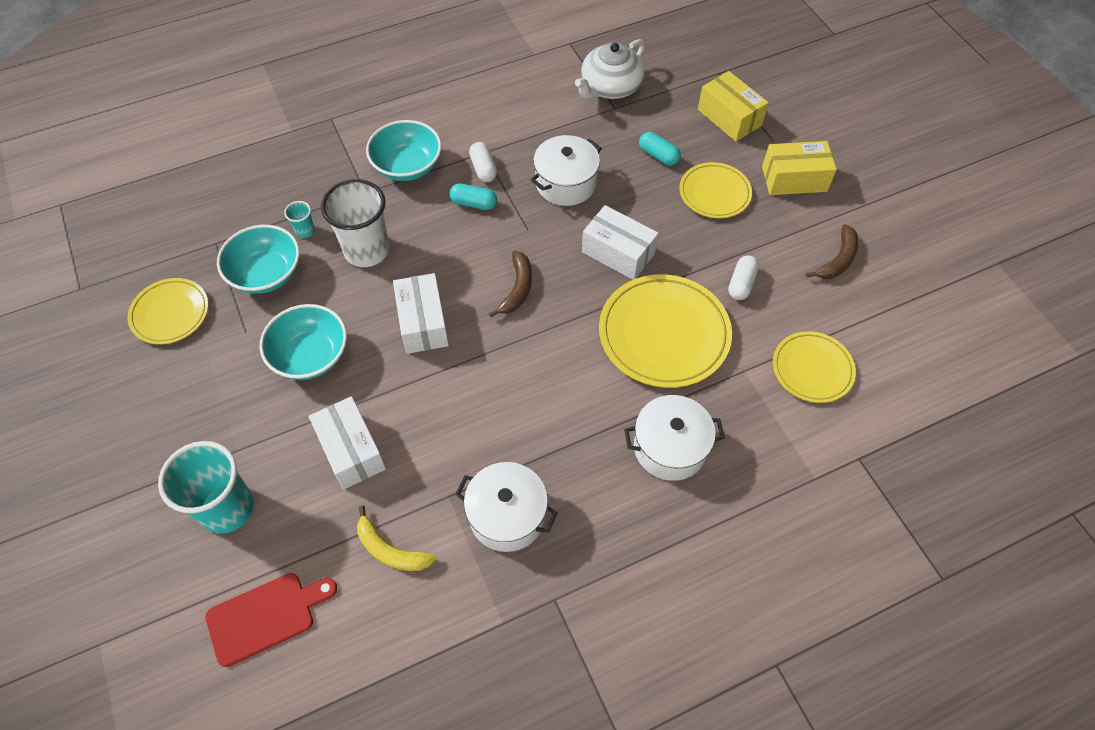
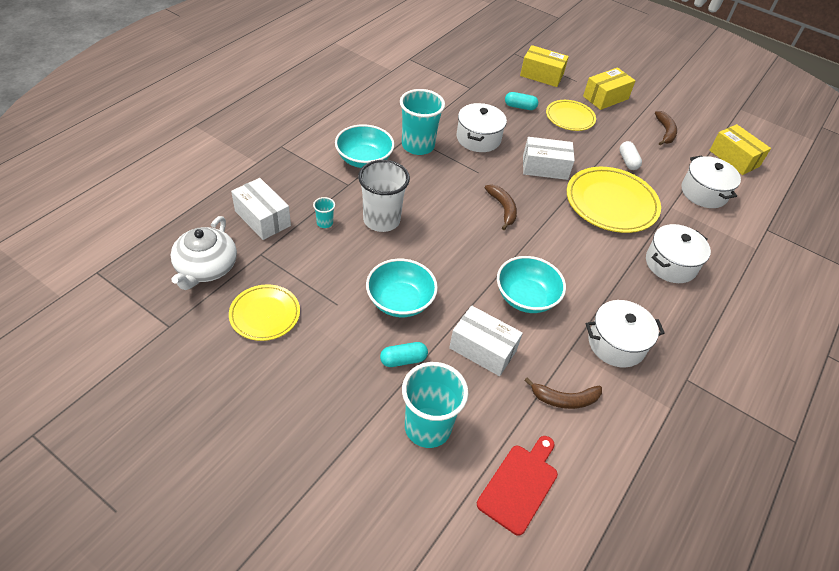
camera: 35 degrees left, 10 degrees down
turquoise bowl [217,225,300,294] -> turquoise bowl moved to [497,256,566,313]
yellow banana [357,506,436,571] -> brown banana [524,378,602,409]
white box [393,273,449,354] -> white box moved to [231,178,291,240]
turquoise capsule [449,183,497,210] -> turquoise capsule moved to [380,342,428,367]
white capsule [469,142,497,182] -> turquoise cup [400,89,445,155]
white teapot [575,39,645,99] -> white teapot moved to [171,216,237,290]
yellow plate [773,331,856,403] -> white pot [681,156,741,208]
none -> yellow box [709,124,771,175]

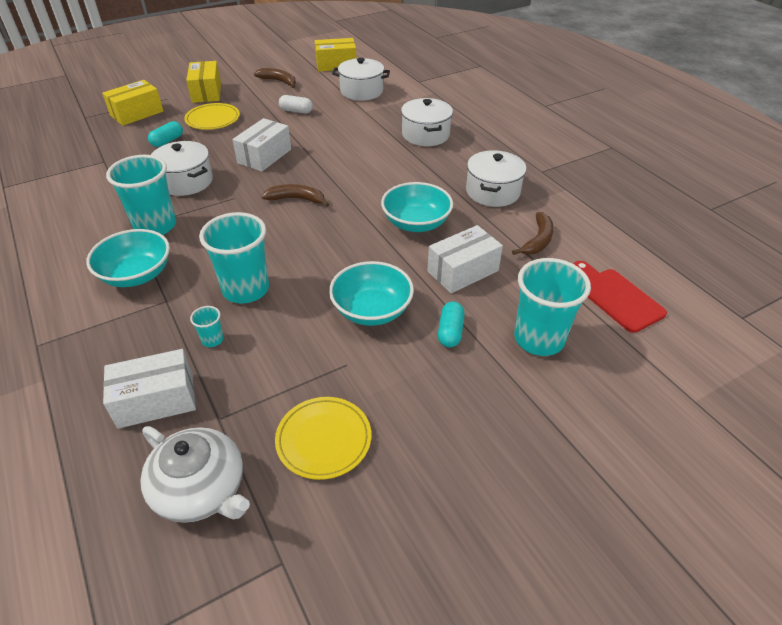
camera: 60 degrees left, 5 degrees down
white cup [358,160,410,232] -> turquoise cup [199,212,269,304]
yellow plate [567,167,661,233] -> none

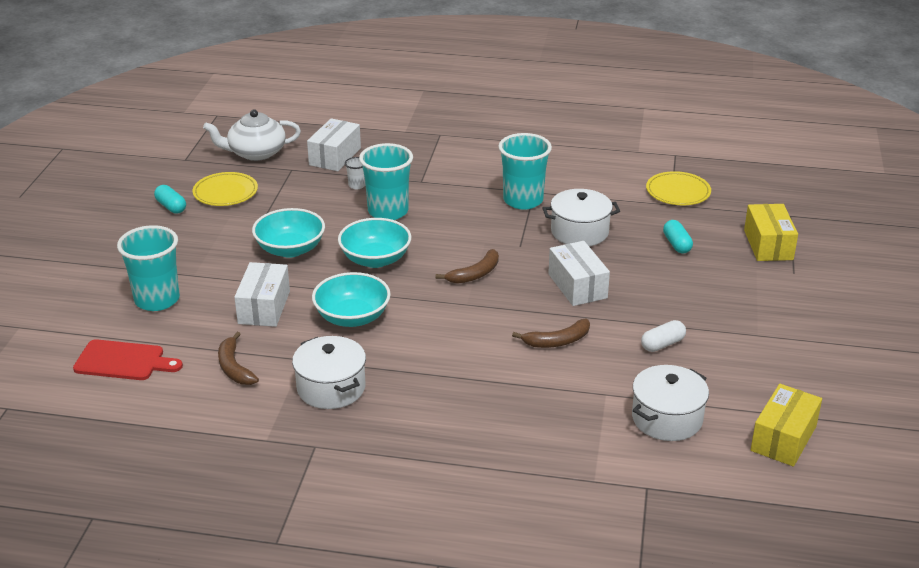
camera: 130 degrees right, 10 degrees down
turquoise bowl [86,229,170,287] -> turquoise bowl moved to [338,218,411,268]
yellow plate [184,103,240,130] -> yellow plate moved to [646,171,711,205]
yellow box [186,61,221,103] -> none
turquoise cup [190,306,224,347] -> white cup [345,157,365,189]
brown banana [254,68,296,88] -> brown banana moved to [512,319,590,348]
white pot [401,98,453,146] -> none
turquoise capsule [438,302,465,347] -> turquoise capsule moved to [154,185,186,214]

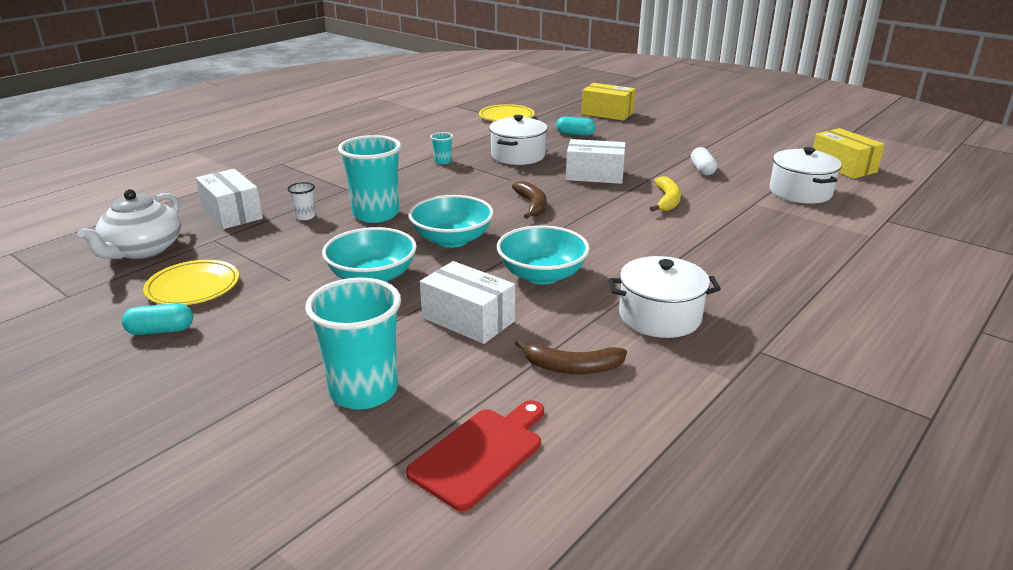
camera: 60 degrees left, 5 degrees down
turquoise cup [498,133,552,210] -> turquoise cup [430,132,453,164], size x0.44
brown banana [512,319,590,348] -> yellow banana [650,176,681,211]

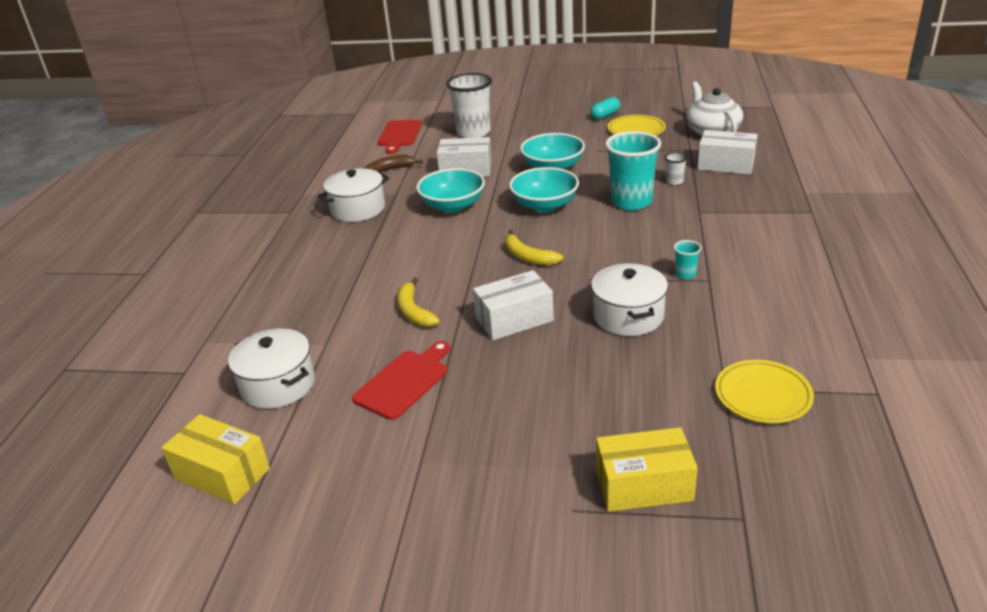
camera: 150 degrees right, 5 degrees up
turquoise cup [305,277,401,410] -> white cup [446,73,492,138]
brown banana [512,181,547,219] -> yellow banana [505,230,563,266]
turquoise capsule [556,117,596,136] -> none
white capsule [691,147,717,176] -> red cutting board [352,341,450,420]

